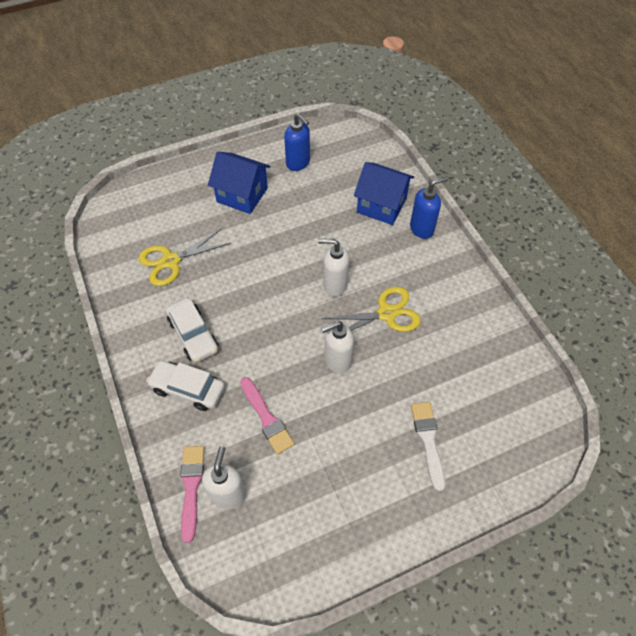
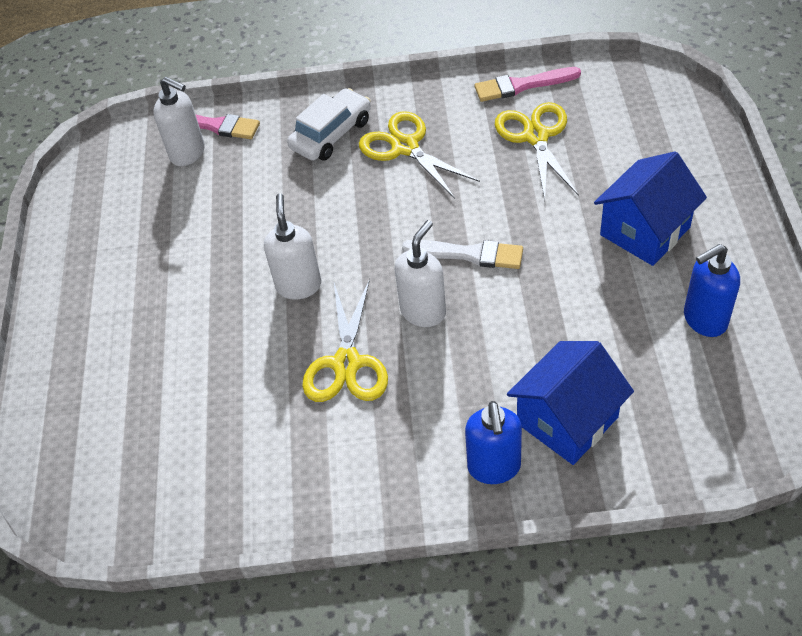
camera: 115 degrees right, 5 degrees down
white car [166,298,218,363] -> yellow scissors [359,111,480,199]
pink brush [240,377,294,455] -> pink brush moved to [475,67,581,102]
white brush [411,402,445,492] -> white brush moved to [402,240,523,269]

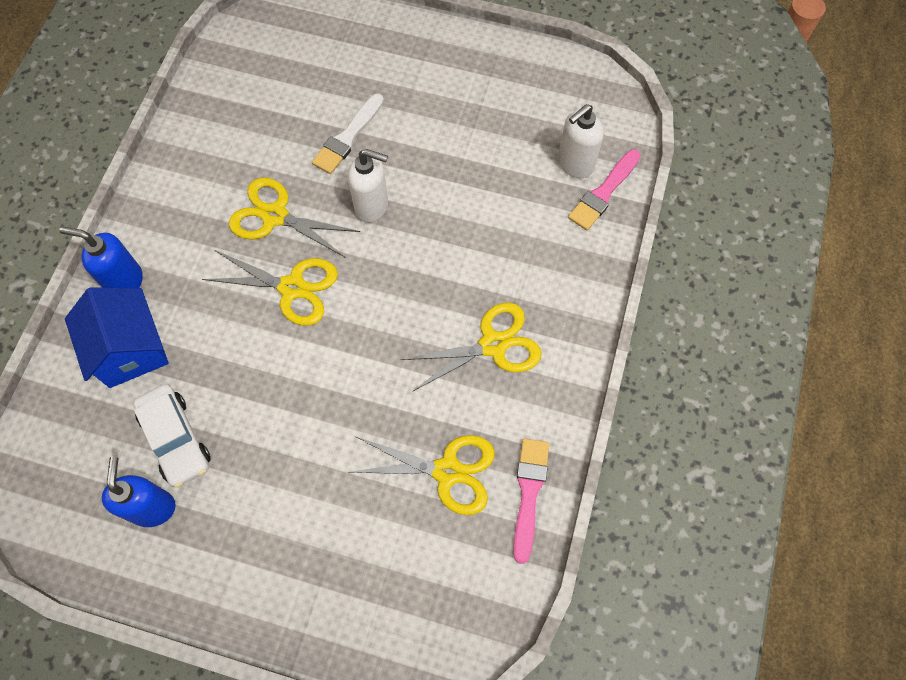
camera: 105 degrees right, 15 degrees up
white car [287,88,371,161] -> white car moved to [133,384,211,488]
white soap dispenser [395,220,446,327] -> yellow scissors [202,250,338,326]
white brush [402,240,523,269] -> white brush moved to [312,94,384,174]
blue house [594,151,707,266] -> none

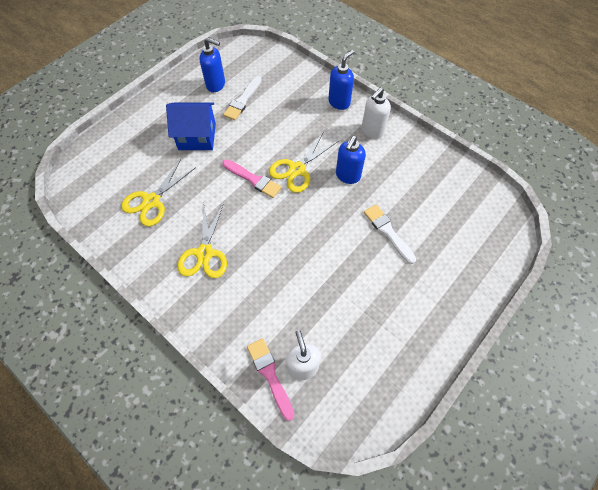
camera: 115 degrees right, 5 degrees down
blue house [65,287,169,388] -> blue house moved to [166,102,216,150]
white car [133,384,211,488] -> white brush [223,76,262,121]
yellow scissors [229,177,360,258] -> blue soap dispenser [336,136,366,184]
white soap dispenser [348,149,388,223] -> white soap dispenser moved to [362,87,391,139]
pink brush [513,438,549,564] -> pink brush moved to [222,159,282,198]

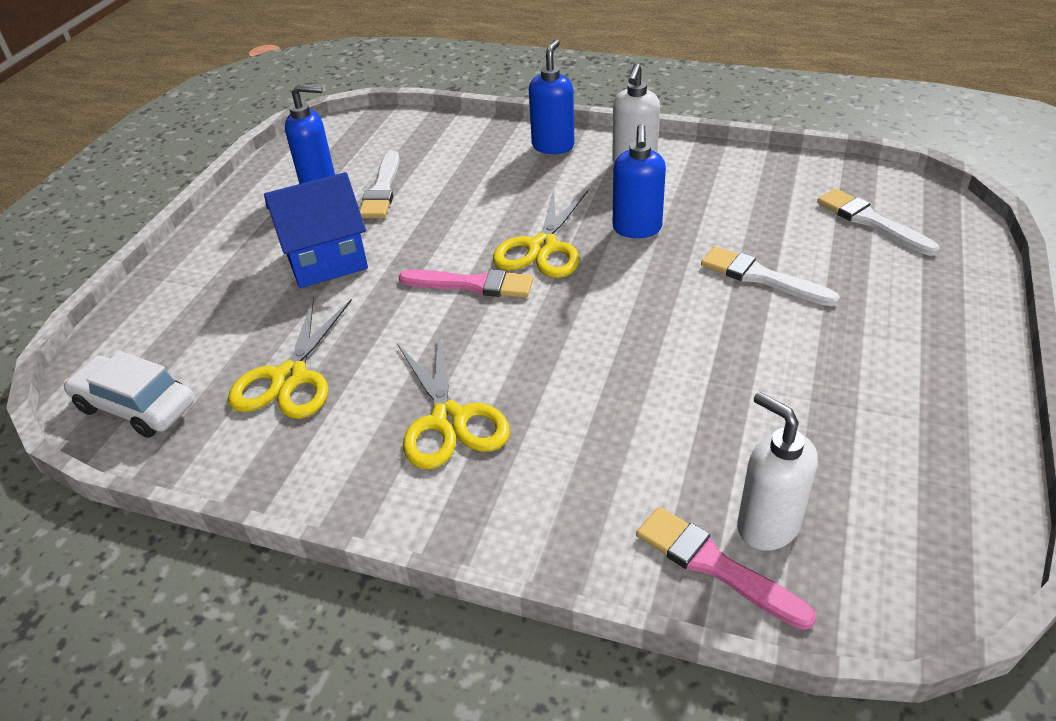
camera: 20 degrees left, 20 degrees down
none -> white car [63,351,194,438]
none -> white brush [817,188,940,256]

